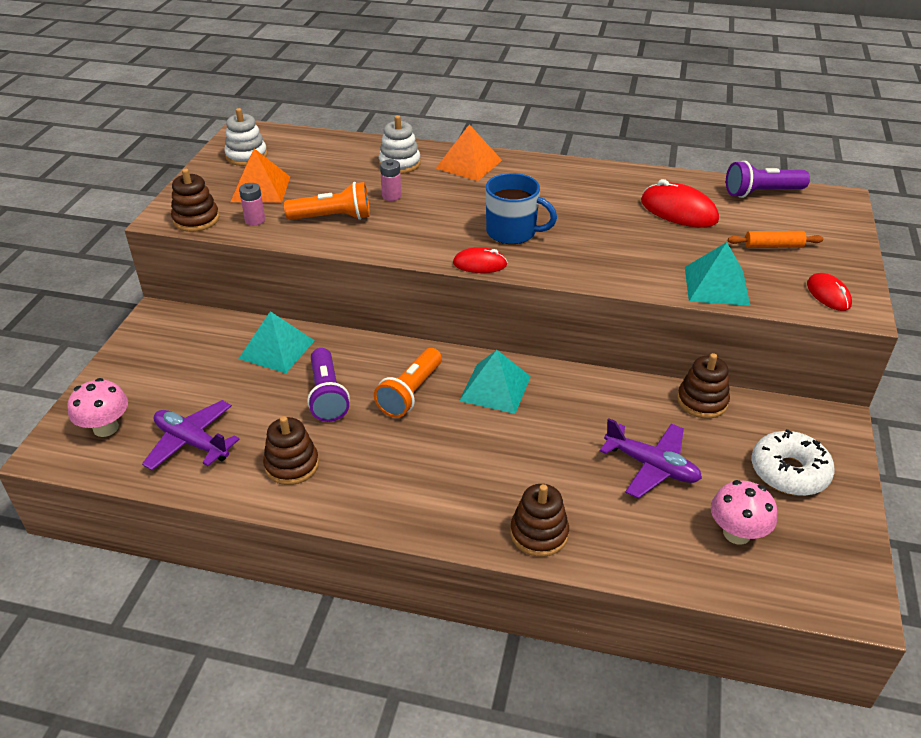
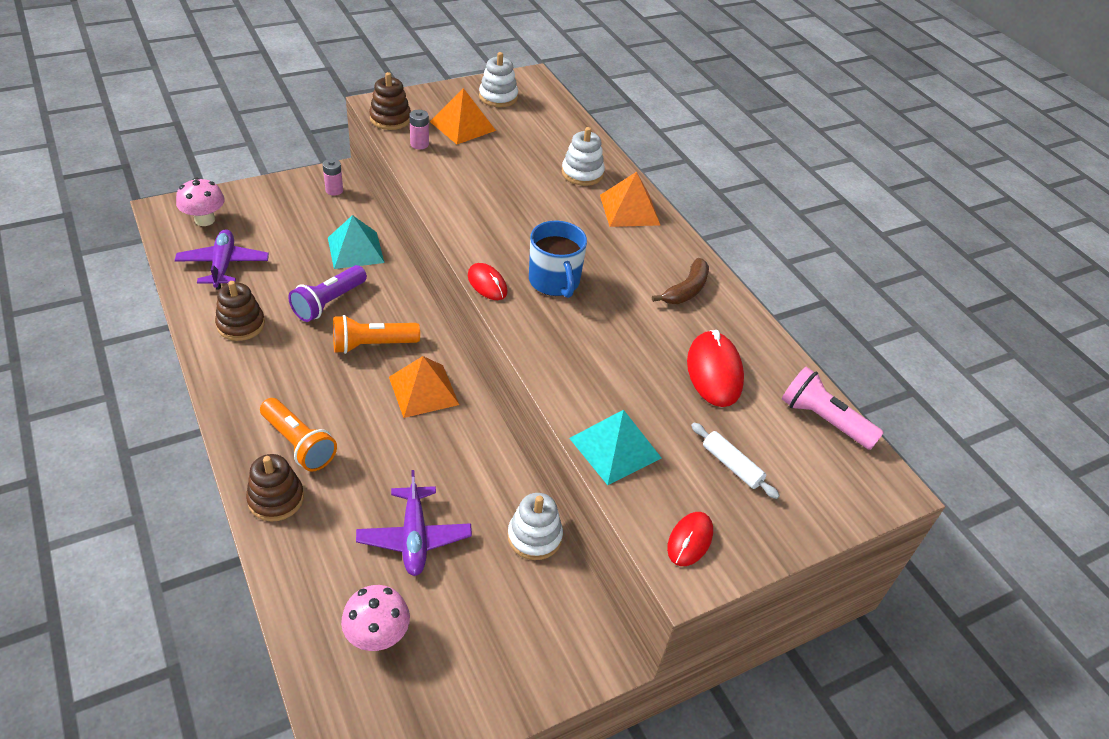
camera: 45 degrees right, 5 degrees up
orange flashlight [284,182,370,220] -> orange flashlight moved to [260,398,337,471]
pink battery [380,160,401,201] -> pink battery moved to [323,159,343,196]
turquoise pyramid [459,350,531,414] -> orange pyramid [389,356,459,418]
brown stacking toy [677,353,730,419] -> white stacking toy [507,493,563,560]
purple flashlight [726,161,810,198] -> pink flashlight [782,367,884,450]
orange rolling pin [728,231,823,248] -> white rolling pin [691,422,780,499]
white donut [752,429,835,496] -> none
none -> brown banana [652,258,709,304]

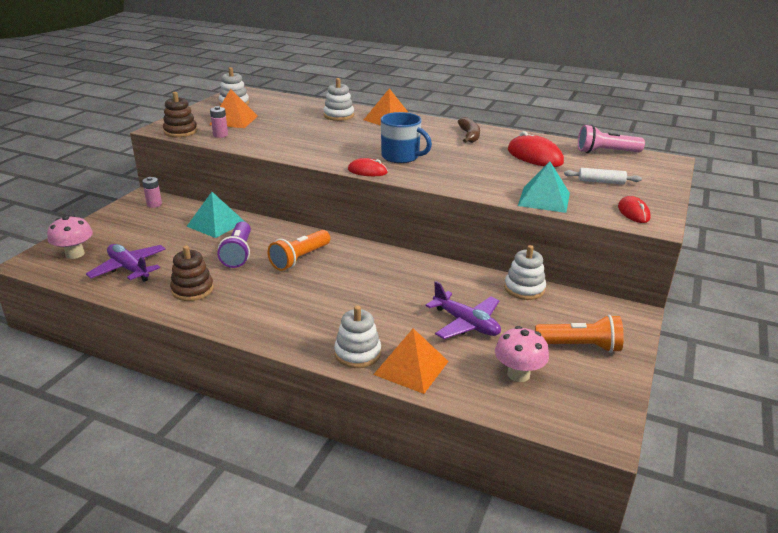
camera: 35 degrees left, 15 degrees down
brown stacking toy [246,454,304,521] -> white stacking toy [334,305,381,368]
orange flashlight [260,398,337,471] -> orange flashlight moved to [535,315,624,353]
orange pyramid [389,356,459,418] -> orange pyramid moved to [373,328,449,394]

